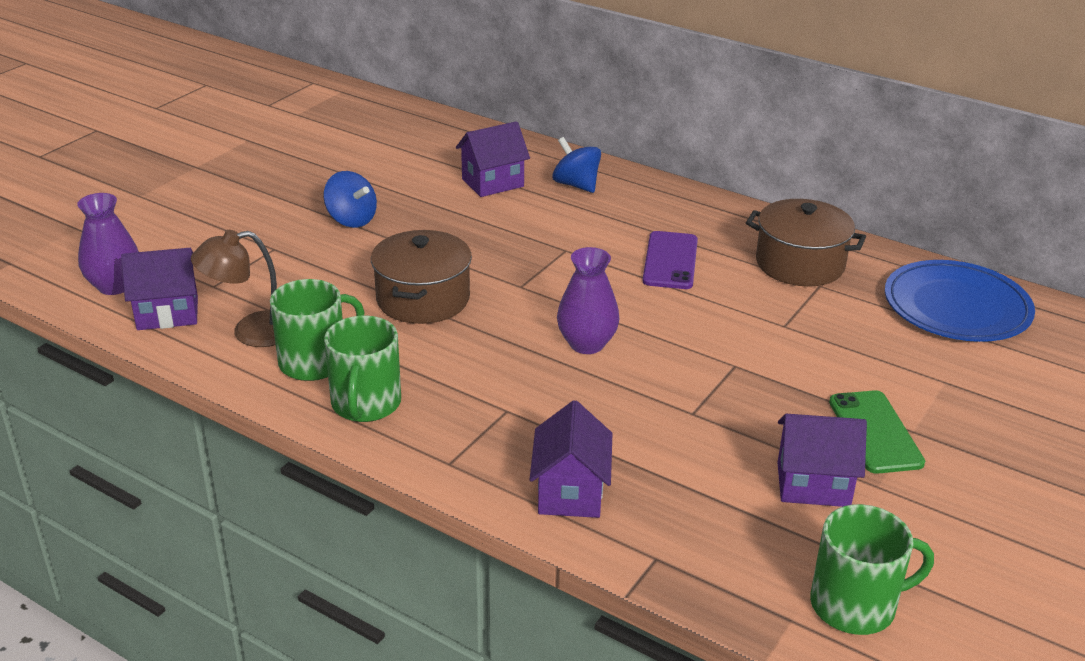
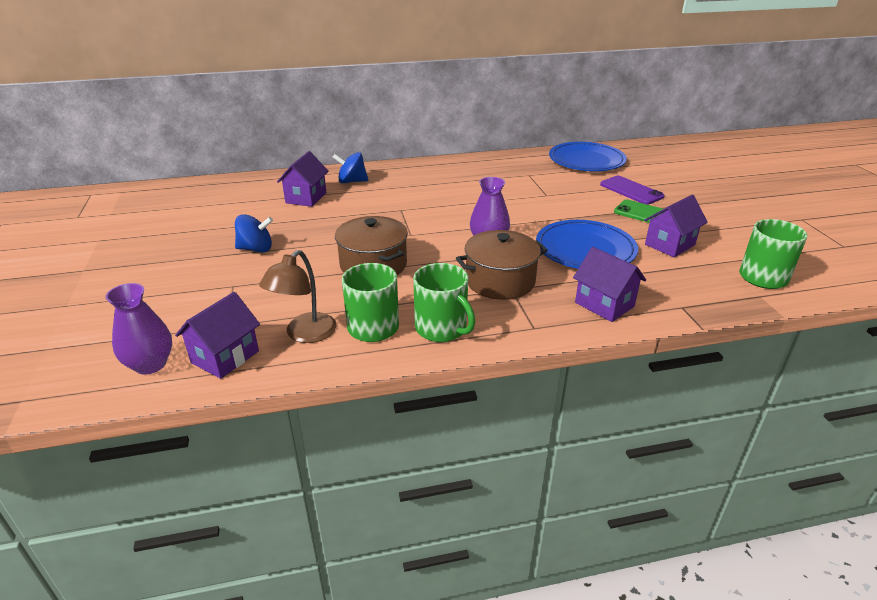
camera: 45 degrees left, 0 degrees up
purple phone [643,231,698,289] -> purple phone moved to [600,176,664,205]
brown pot [746,199,866,287] -> brown pot moved to [456,230,548,300]
none -> blue plate [536,220,638,269]

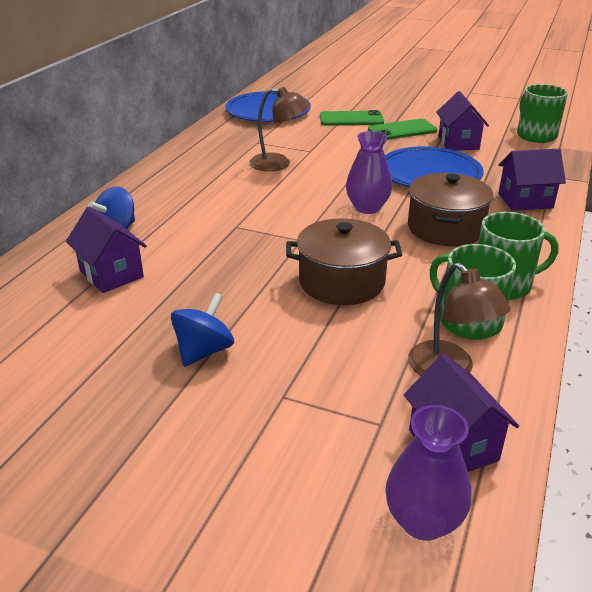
camera: 55 degrees left, 0 degrees up
purple phone [600,176,664,205] -> green phone [320,110,384,126]
none -> brown lamp [249,87,310,171]

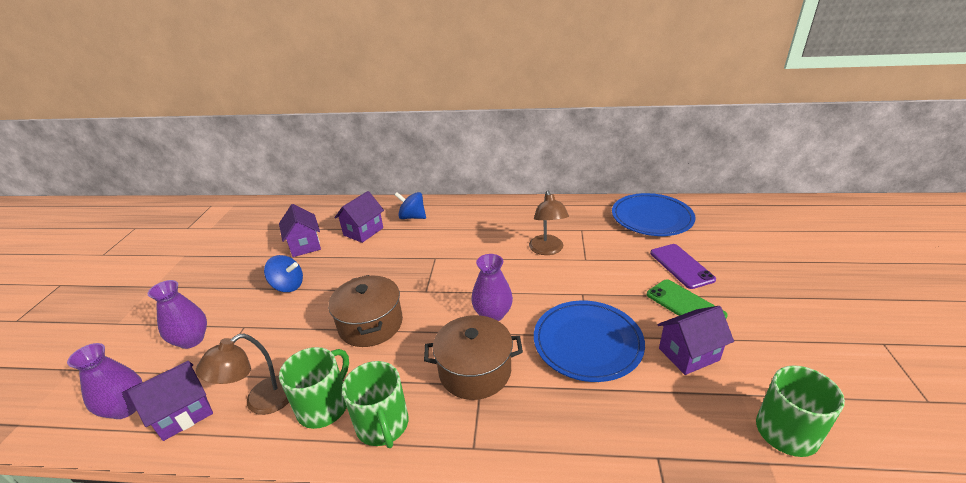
camera: 75 degrees right, 0 degrees up
green phone [320,110,384,126] -> purple phone [650,244,716,289]
purple house [498,149,566,211] -> purple house moved to [279,204,321,257]
none -> purple vase [148,280,207,349]

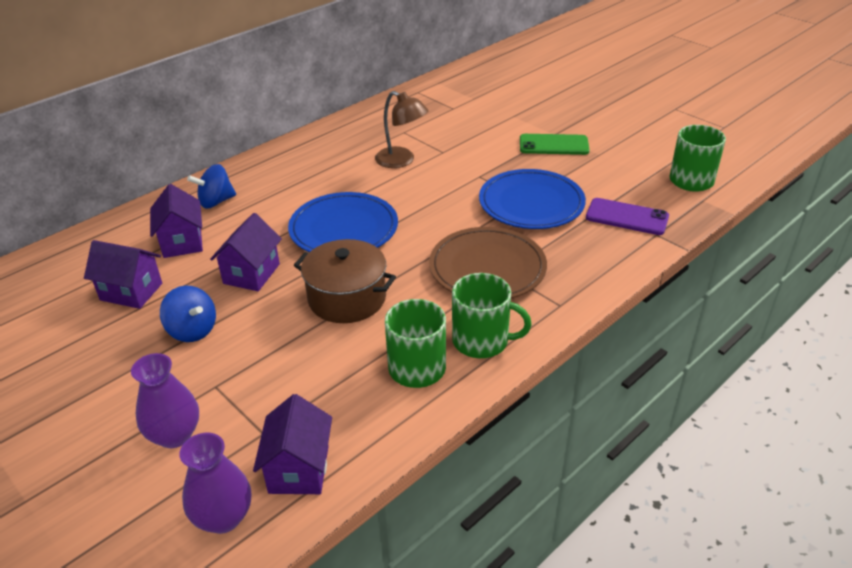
camera: 50 degrees left, 5 degrees up
brown lamp [196,334,289,415] -> none
blue spinning top [264,255,303,292] -> blue spinning top turned 75 degrees clockwise [160,286,216,342]
brown pot [424,315,523,400] -> brown plate [429,227,547,298]
purple vase [471,254,513,321] -> none
blue plate [612,193,696,236] -> blue plate moved to [288,192,398,252]
purple phone [650,244,716,289] -> purple phone moved to [586,198,669,235]
purple house [657,306,734,375] -> purple house moved to [210,213,282,291]

